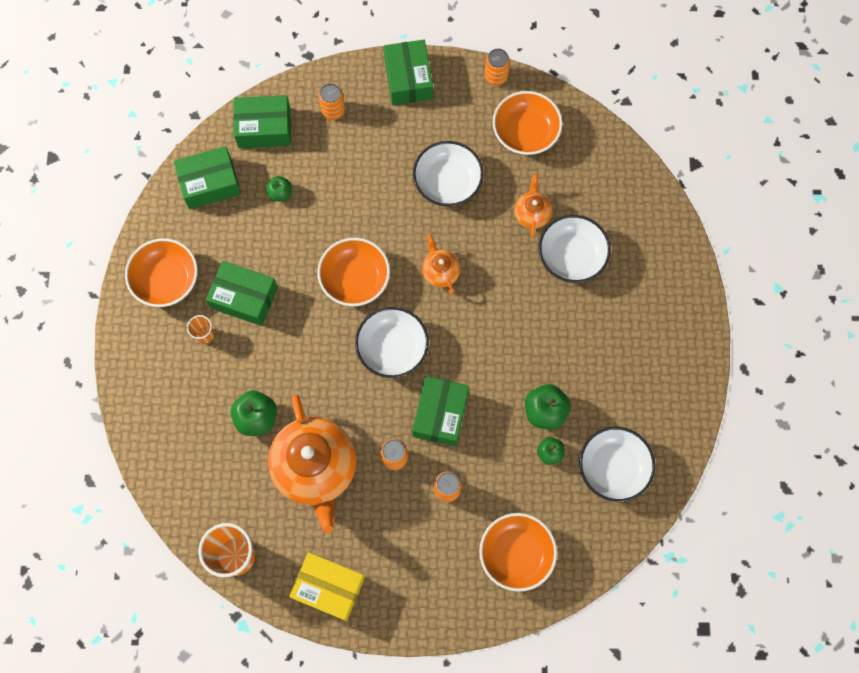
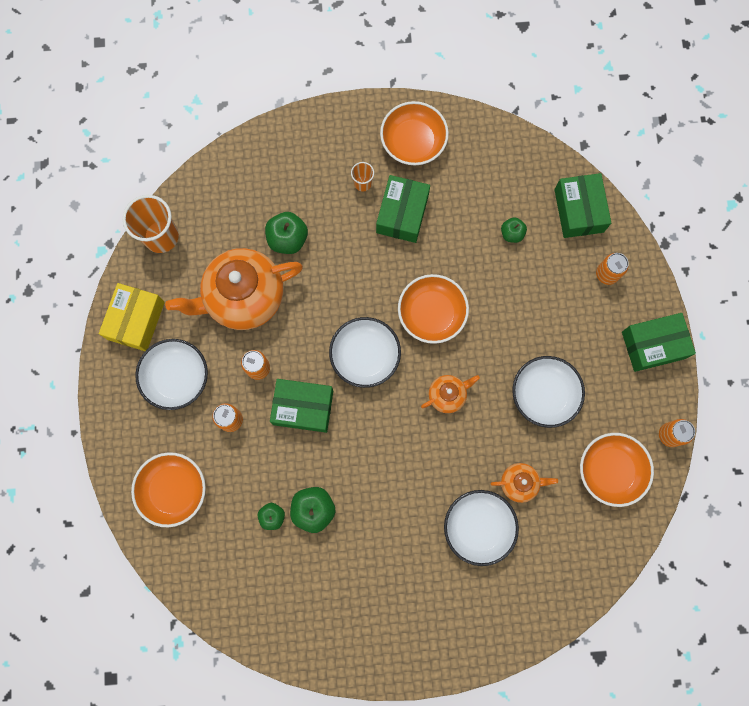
camera: 85 degrees right, 5 degrees up
green box [174,146,241,209] -> none
white bowl [579,427,655,502] -> white bowl moved to [135,339,208,410]

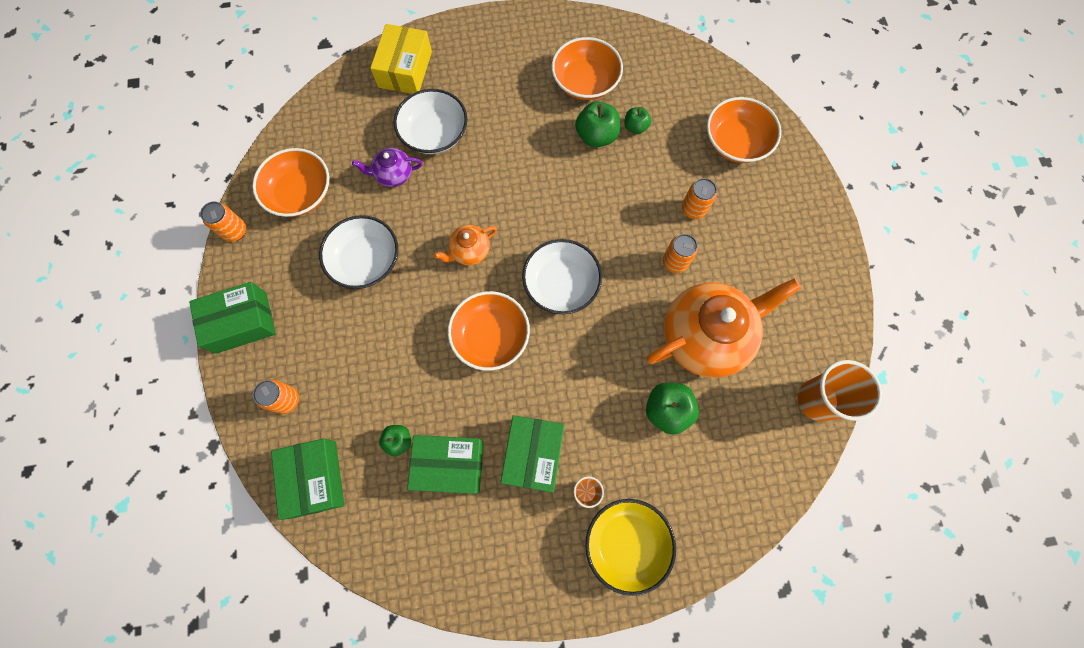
camera: 175 degrees right, 5 degrees down
yellow box [99,283,165,351] -> yellow box moved to [370,24,432,94]
white bowl [135,339,208,410] -> none
green box [270,379,333,433] -> green box moved to [407,435,484,494]
orange bowl [380,101,449,165] -> orange bowl moved to [552,37,623,100]
orange teapot [490,463,558,503] -> purple teapot [352,148,422,187]
none -> yellow bowl [585,499,676,596]

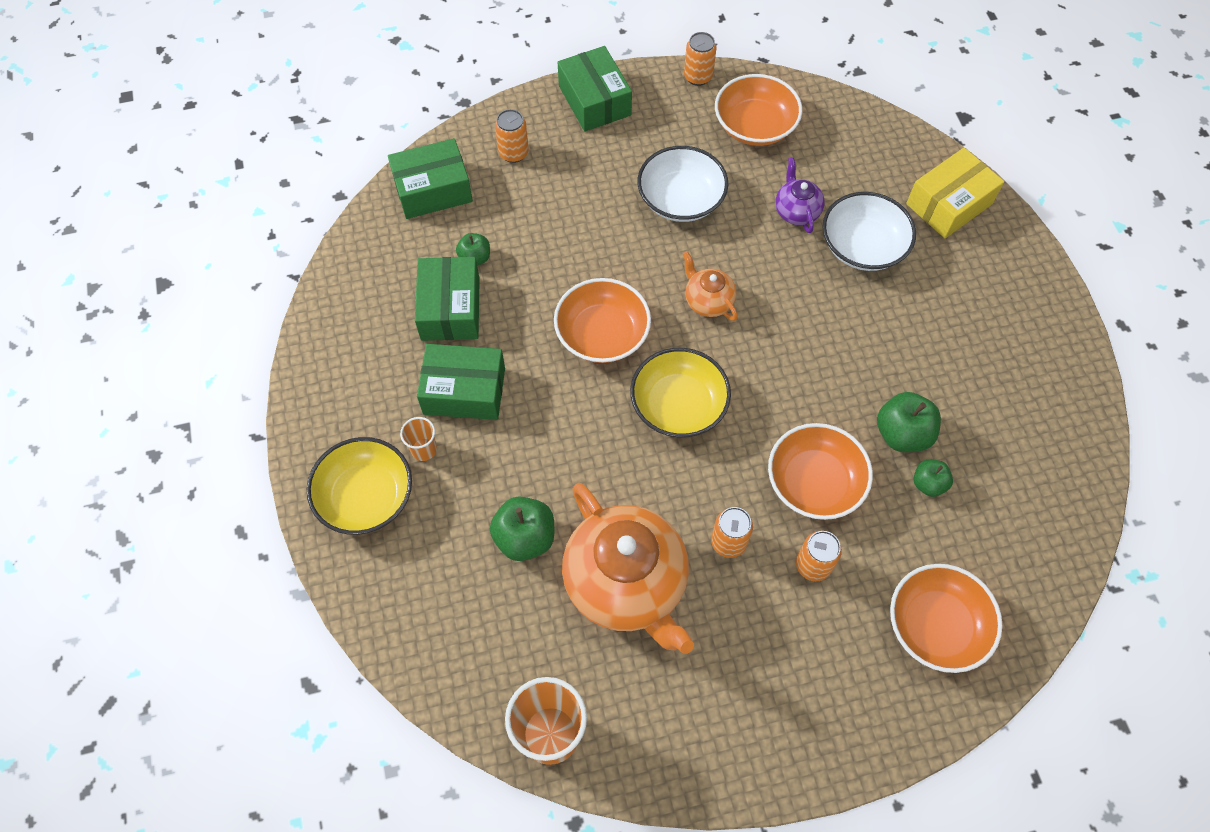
camera: 85 degrees right, 10 degrees down
yellow box [370,24,432,94] -> yellow box turned 45 degrees counterclockwise [906,147,1004,238]
white bowl [522,239,602,314] -> yellow bowl [630,348,731,438]
orange bowl [552,37,623,100] -> orange bowl moved to [768,423,873,520]

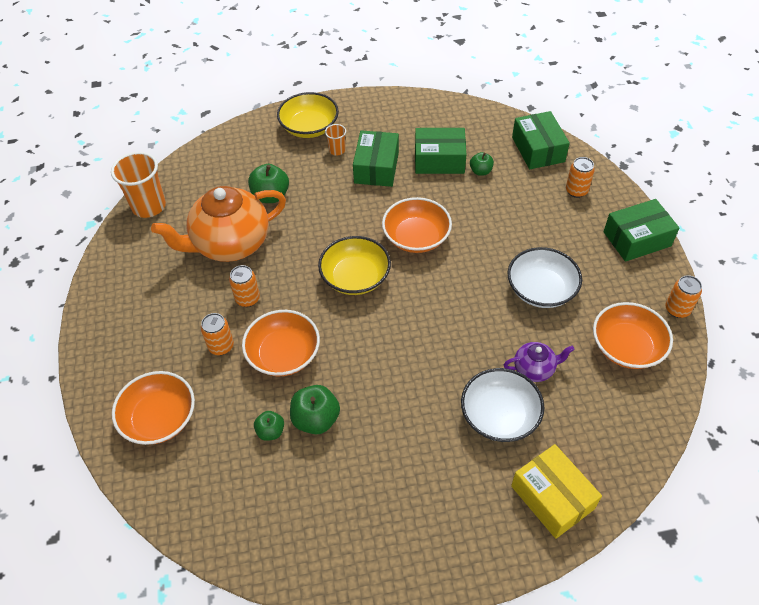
camera: 95 degrees right, 10 degrees down
orange teapot [683,251,738,321] -> none

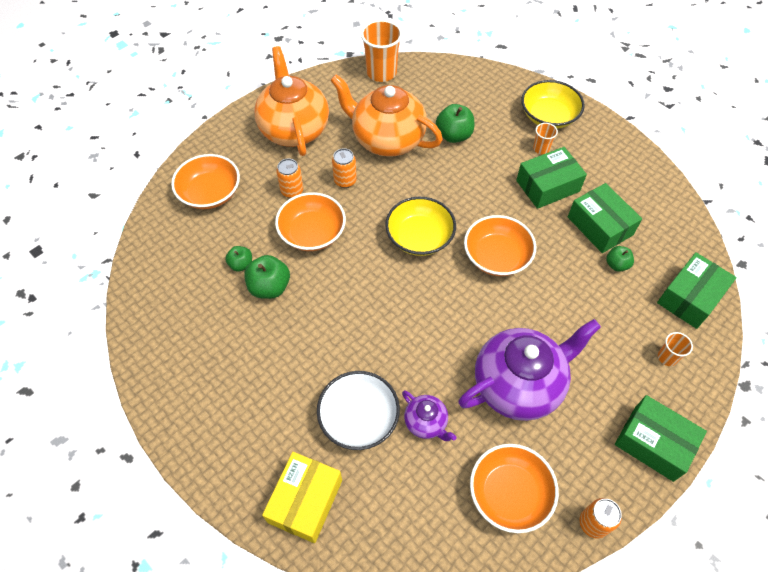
camera: 55 degrees right, 5 degrees up
white bowl [508,247,582,308] -> purple teapot [458,319,601,421]
orange can [566,157,595,198] -> orange cup [658,332,693,366]
none -> orange teapot [254,46,329,156]

